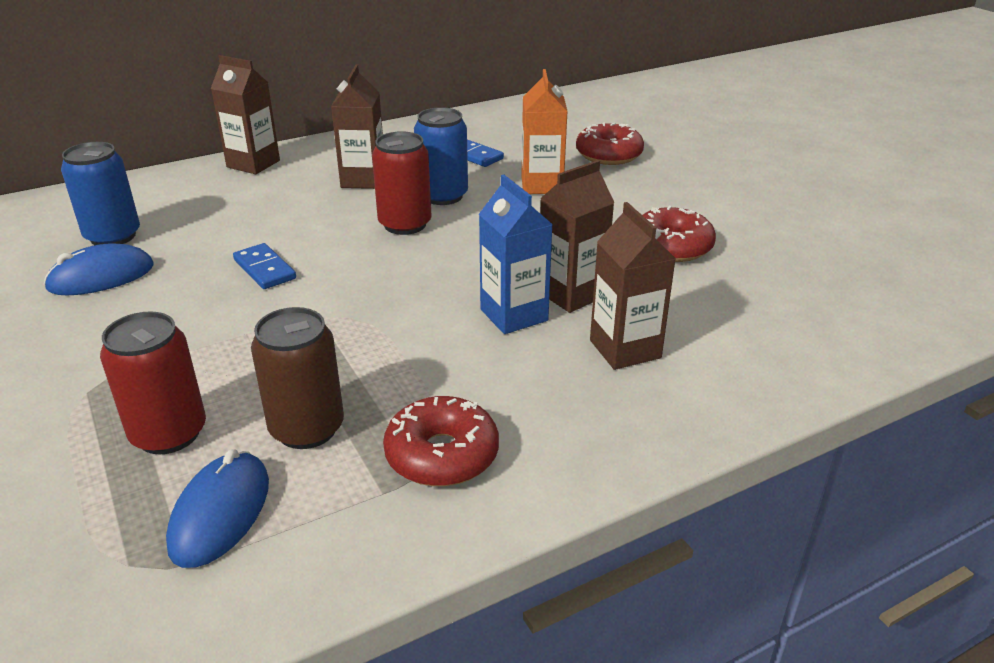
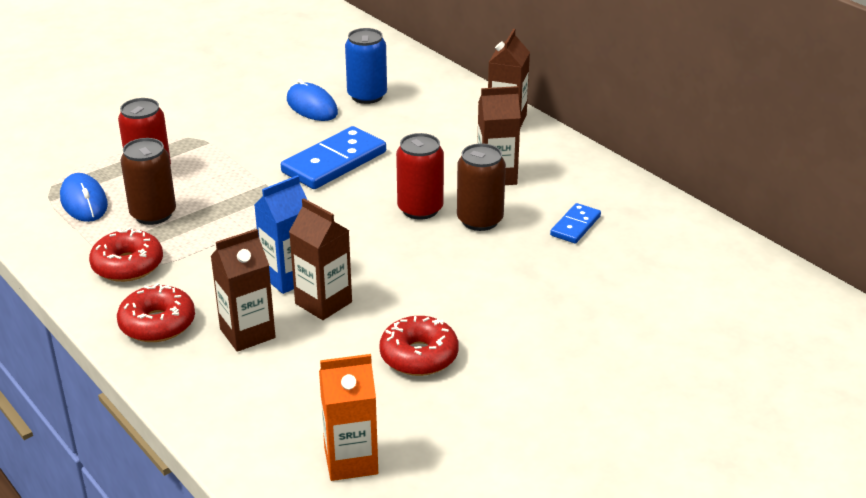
camera: 80 degrees right, 0 degrees up
blue mouse [166,449,269,568] -> blue mouse turned 60 degrees clockwise [60,173,108,222]
blue domino [233,243,296,289] -> blue domino [281,126,386,189], size x1.86
blue can [414,107,468,205] -> brown can [457,143,506,231]
orange carton [521,69,568,194] -> orange carton moved to [319,354,378,481]
red donut [576,122,644,165] -> red donut moved to [117,283,195,342]

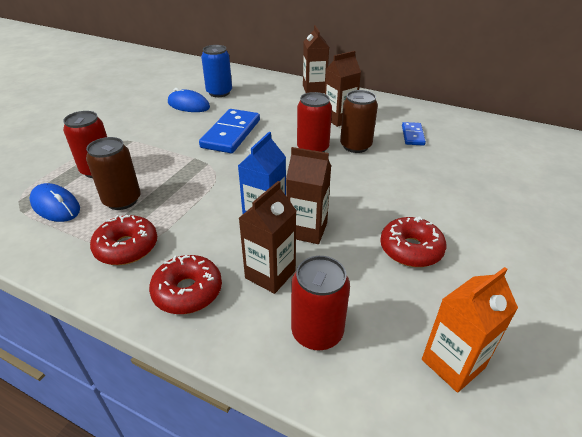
camera: 25 degrees left, 5 degrees up
none -> red can [291,256,350,350]

